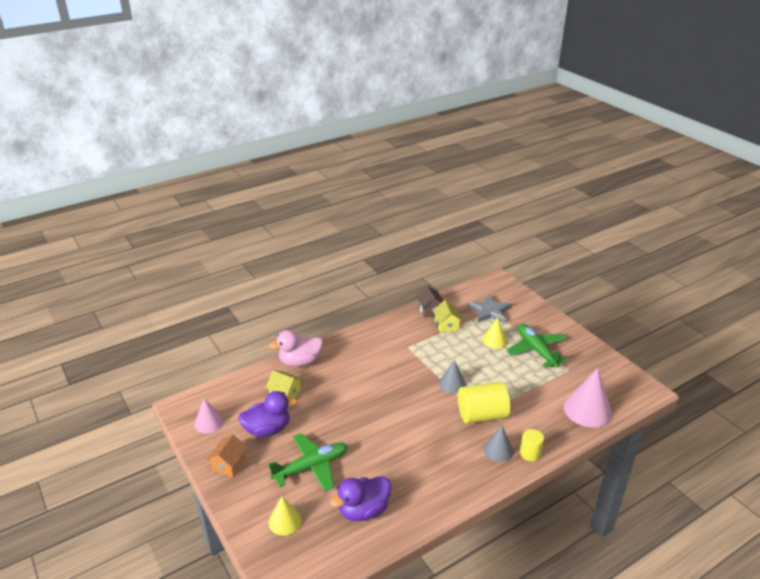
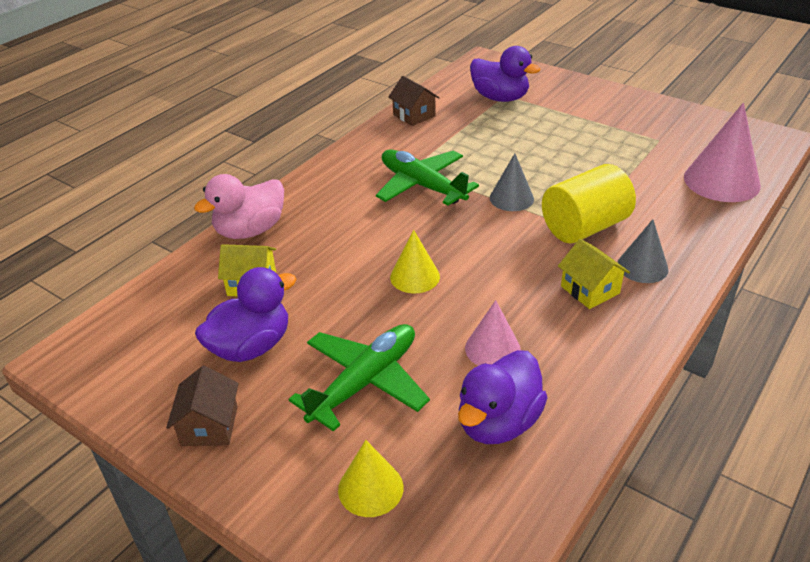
camera: 20 degrees left, 5 degrees up
pink cone [194,398,224,433] -> pink cone moved to [465,300,521,366]
orange house [206,434,248,477] -> brown house [166,366,239,446]
yellow house [433,300,463,333] -> yellow house moved to [558,239,630,309]
grey star [468,294,511,323] -> purple duck [470,46,540,102]
yellow cone [482,317,507,349] -> yellow cone moved to [390,230,440,293]
green plane [506,323,568,368] -> green plane moved to [376,149,479,206]
yellow cylinder [520,429,544,461] -> none

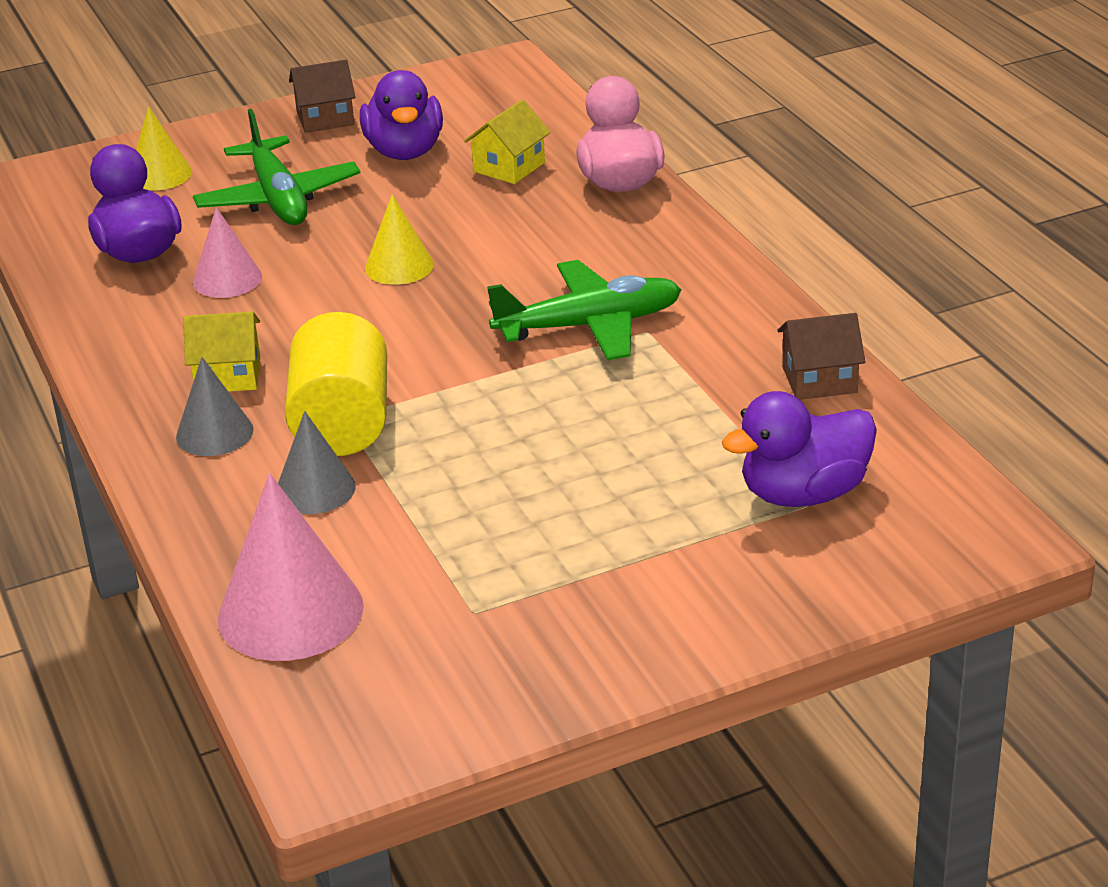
camera: 120 degrees right, 5 degrees down
brown house [166,366,239,446] -> brown house turned 45 degrees counterclockwise [289,60,356,133]
grey cone [490,153,534,211] -> grey cone moved to [278,411,356,514]

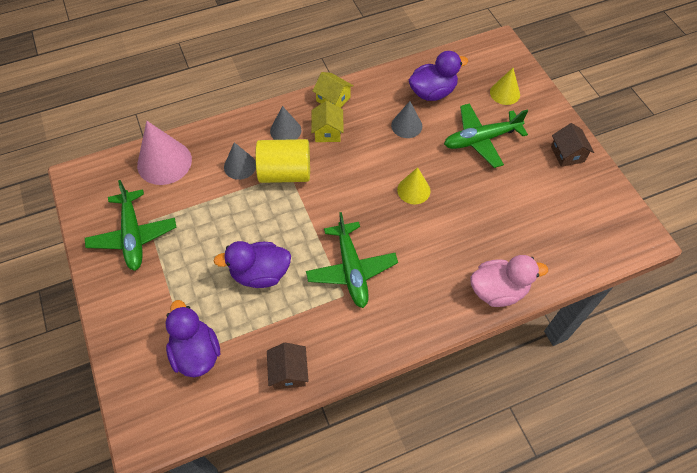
camera: 90 degrees right, 25 degrees up
pink cone [193,207,262,298] -> grey cone [391,101,422,138]
purple duck [360,70,443,160] -> purple duck moved to [214,241,291,288]
yellow house [464,99,551,184] -> yellow house moved to [313,72,354,108]
none -> green plane [85,180,176,271]

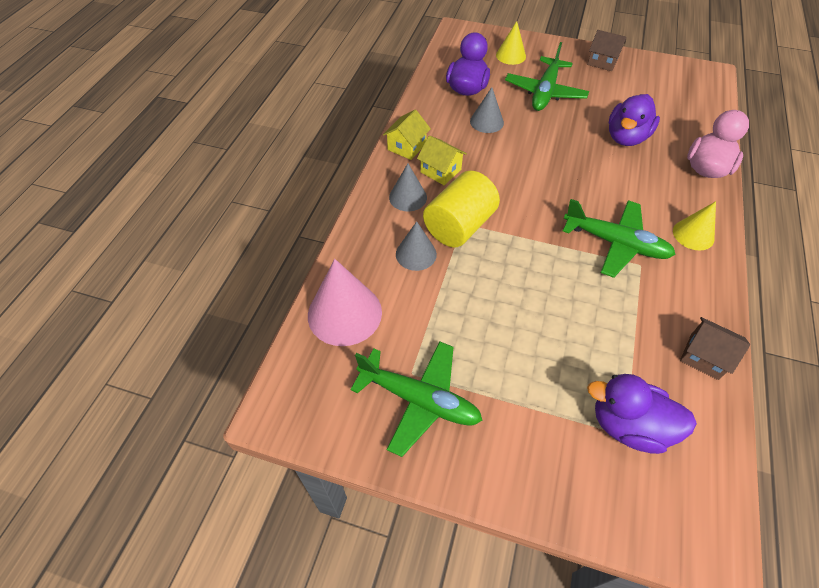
camera: 50 degrees left, 5 degrees down
purple duck [214,241,291,288] -> purple duck moved to [609,94,660,146]
yellow house [313,72,354,108] -> yellow house turned 45 degrees counterclockwise [383,109,431,160]
yellow cone [397,167,430,204] -> yellow cone moved to [673,201,716,250]

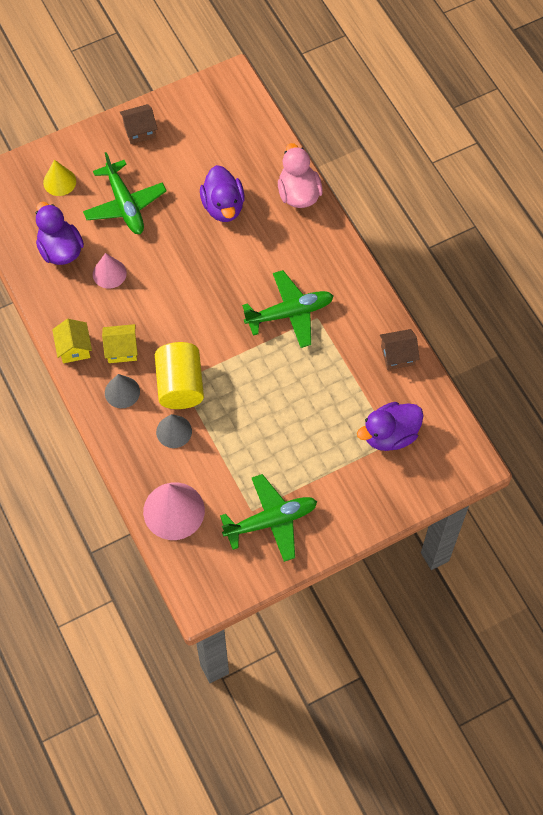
camera: 45 degrees left, 10 degrees up
grey cone [470,87,504,133] -> pink cone [93,253,127,289]
yellow cone [673,201,716,250] -> none

